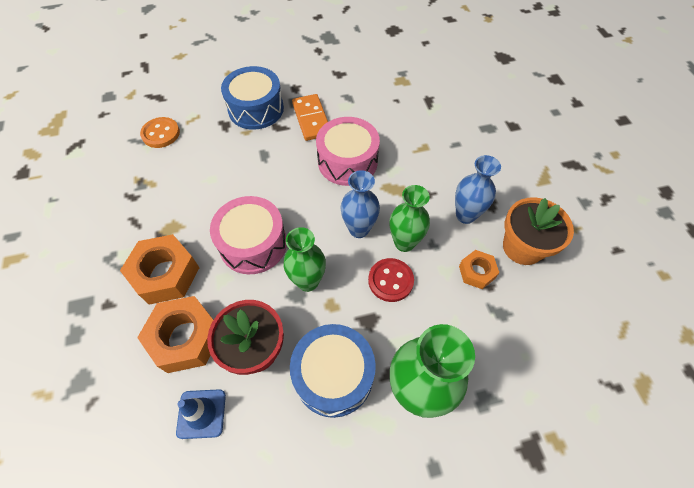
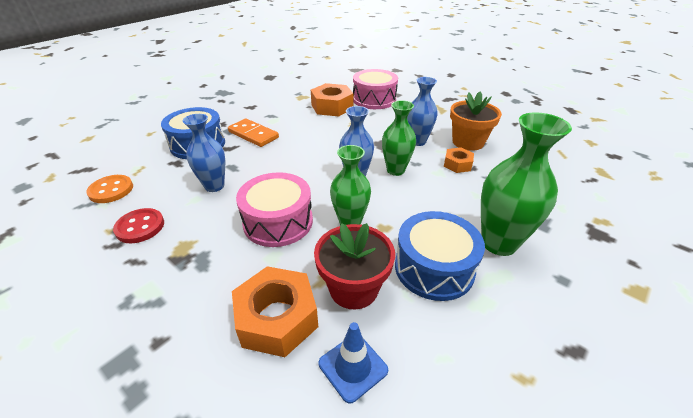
camera: 35 degrees left, 20 degrees down
orange nut [120,234,199,305] -> orange nut moved to [311,83,354,116]
pink drum [316,117,380,186] -> pink drum moved to [353,69,398,109]
red button [368,258,414,302] -> red button moved to [113,208,164,243]
none -> blue vase [183,114,225,192]

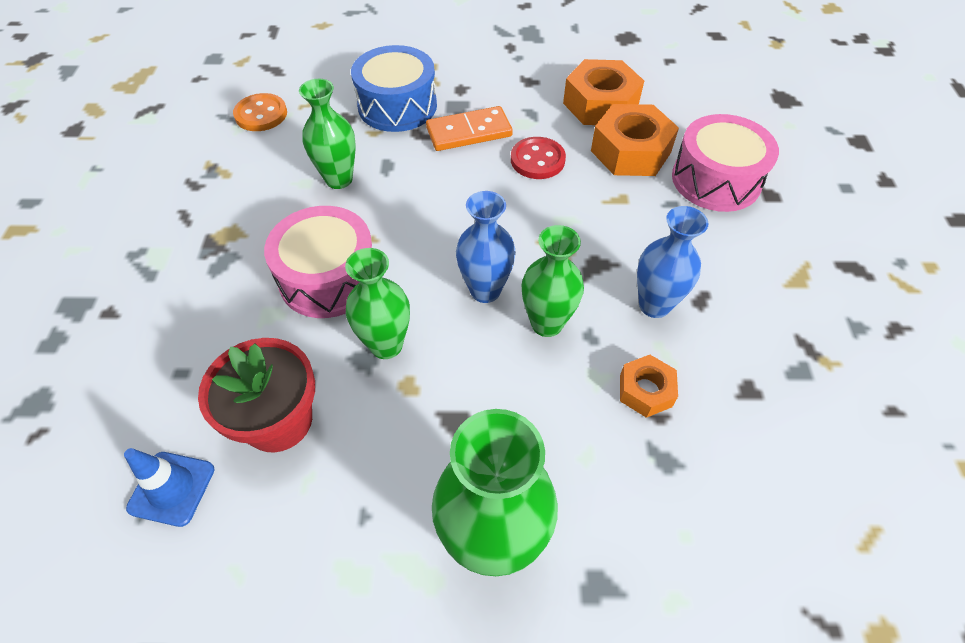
camera: 50 degrees right, 15 degrees up
red button [113,208,164,243] -> red button moved to [511,137,566,179]
blue vase [183,114,225,192] -> green vase [299,79,356,189]
orange domino [228,119,279,147] -> orange domino turned 75 degrees clockwise [426,106,513,151]
orange nut [232,266,318,357] -> orange nut moved to [563,59,644,125]
blue drum [395,211,485,301] -> none
orange flower pot [450,92,502,151] -> none

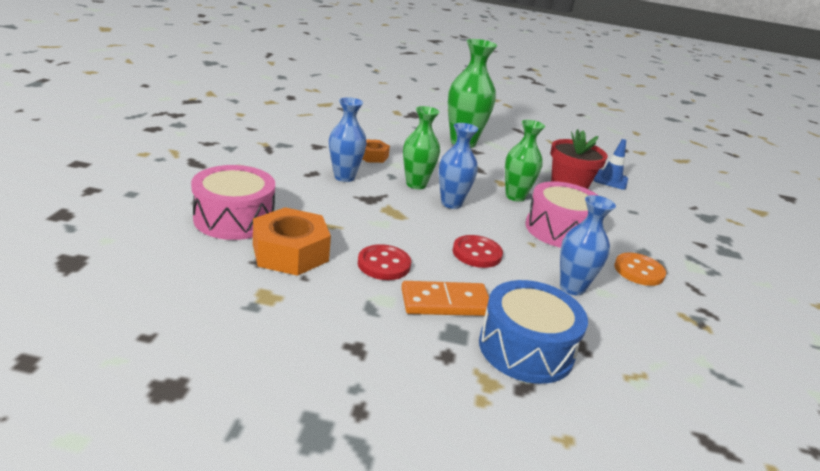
camera: 175 degrees left, 25 degrees down
orange button [233,93,287,131] -> orange button moved to [614,253,666,286]
green vase [299,79,356,189] -> blue vase [560,195,616,295]
orange nut [563,59,644,125] -> none
none -> red button [453,235,503,268]

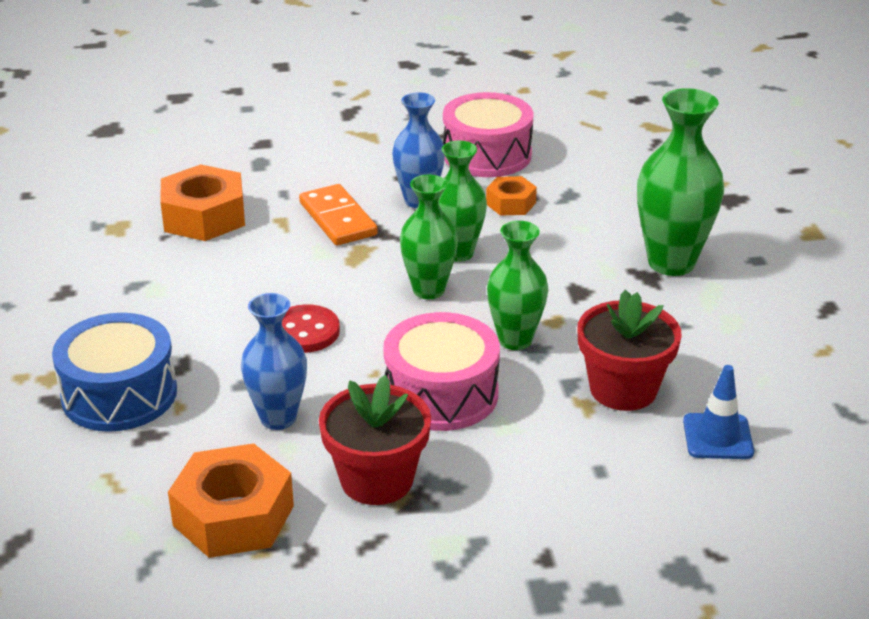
camera: 75 degrees right, 5 degrees up
pink drum [191,165,275,240] -> pink drum moved to [443,92,534,177]
red button [358,244,411,280] -> none
orange domino [401,281,489,316] -> orange domino moved to [299,184,378,246]
blue vase [439,123,478,209] -> green vase [400,175,458,299]
orange button [614,253,666,286] -> red flower pot [319,375,431,505]
none -> orange nut [168,443,294,558]

